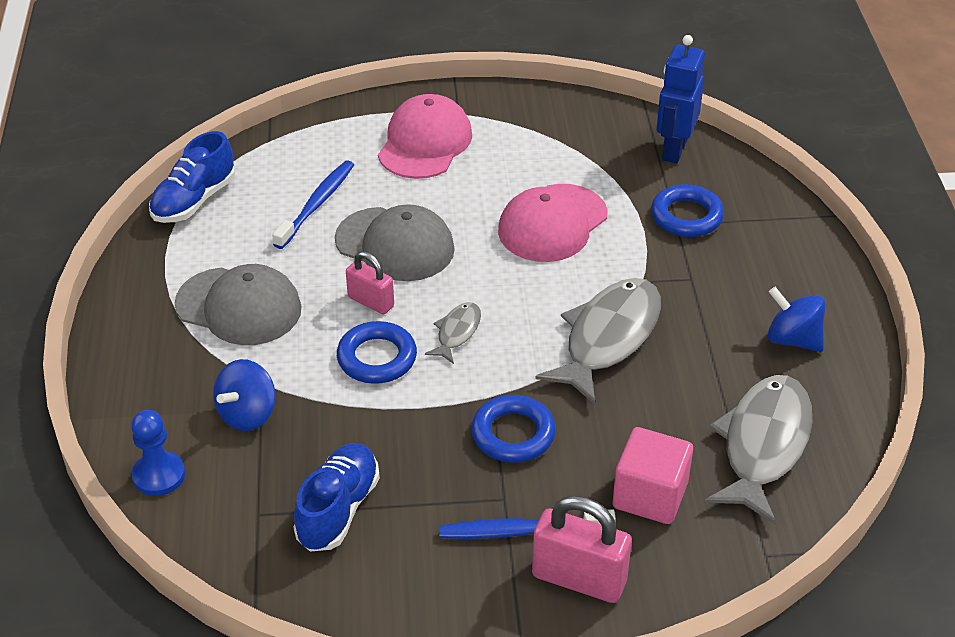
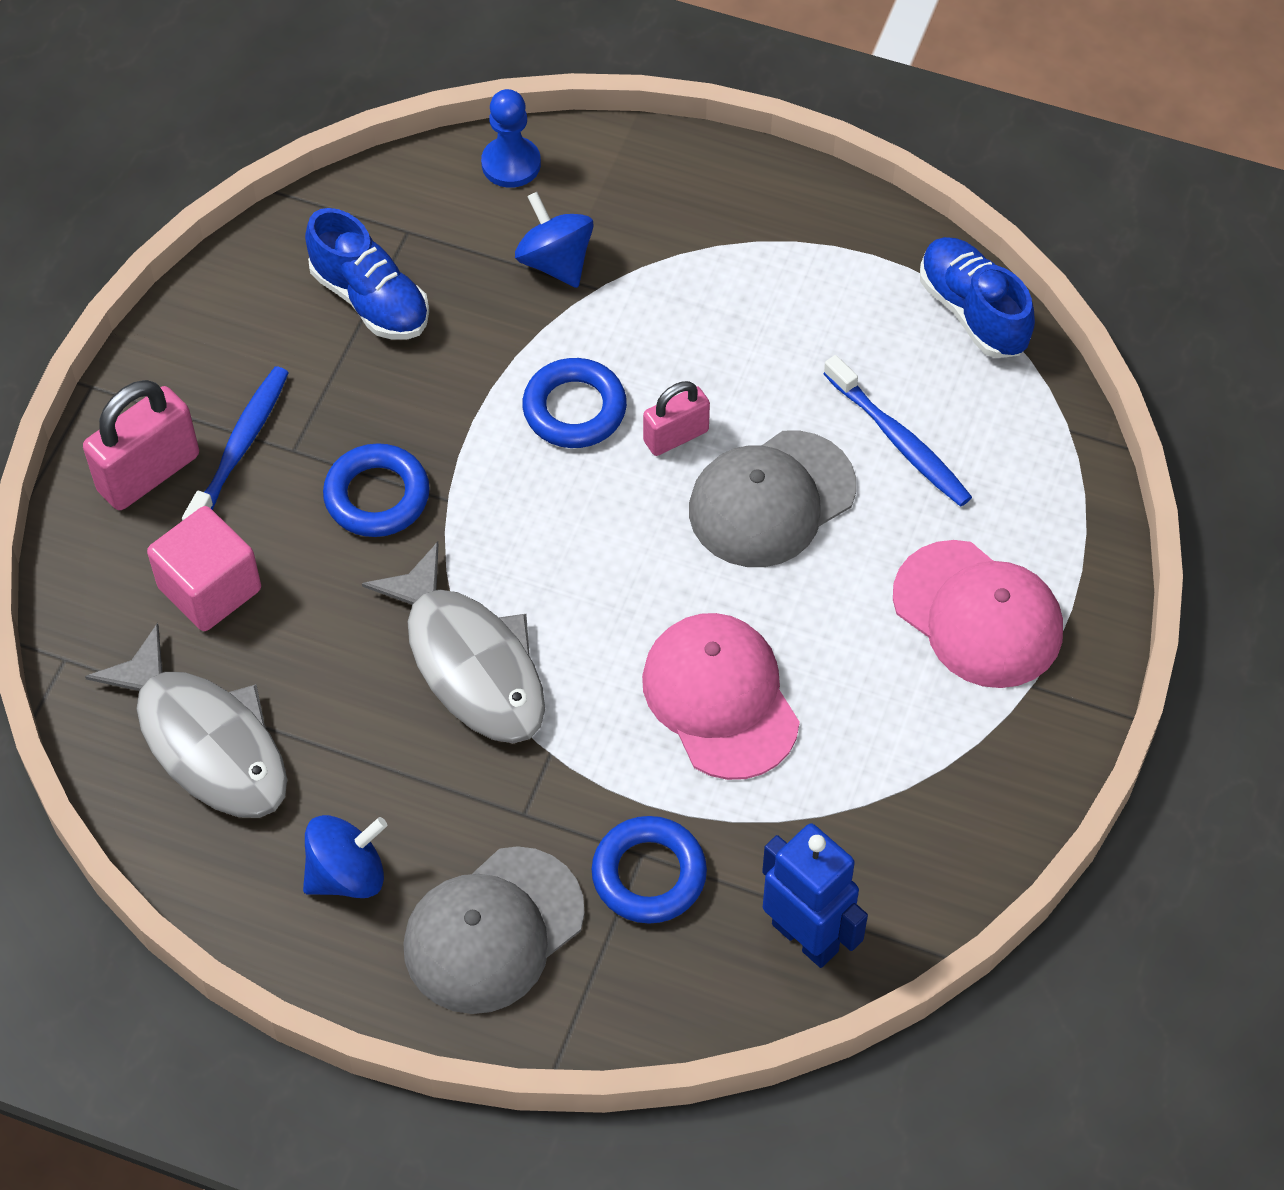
camera: 115 degrees right, 15 degrees up
grey cap [175,264,302,345] -> grey cap moved to [403,846,585,1014]
grey fish [425,302,481,364] -> none

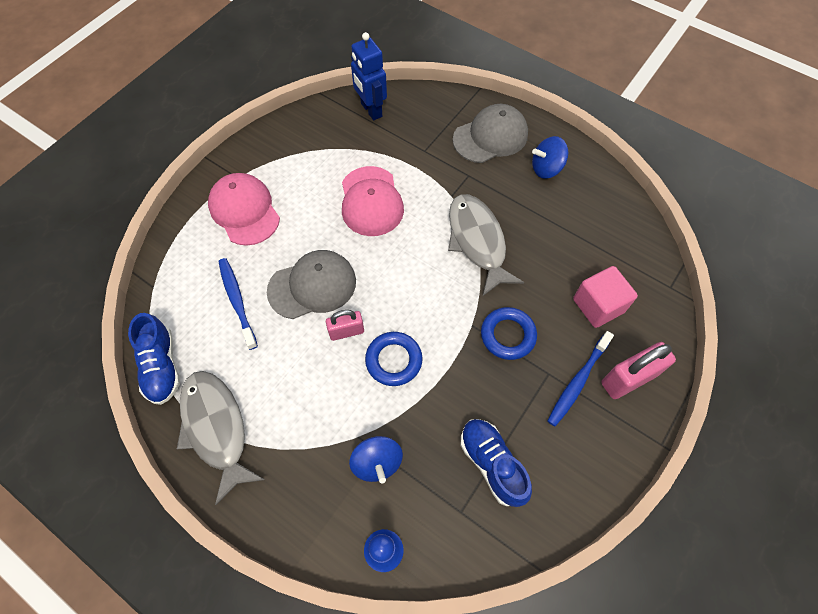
camera: 165 degrees left, 5 degrees up
grey fish [85,623,287,818] -> grey fish moved to [177,371,265,505]
blue ring [592,816,707,924] -> none

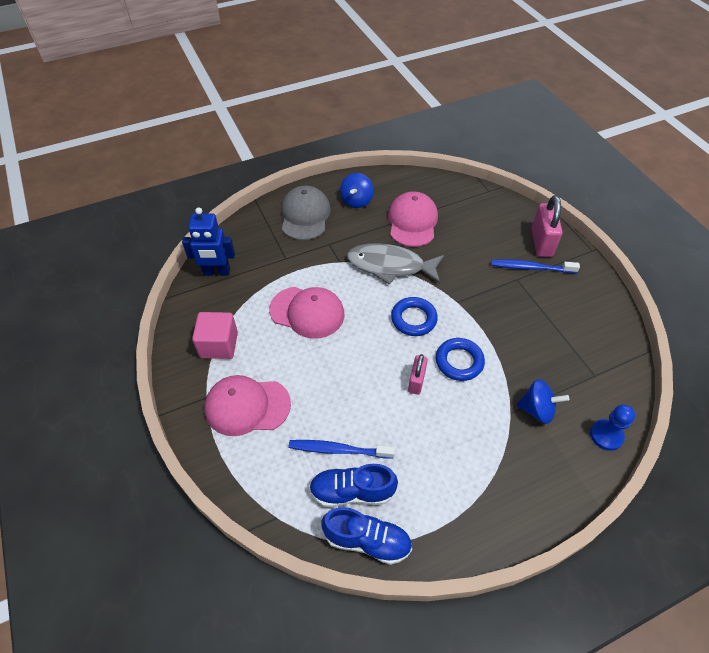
camera: 60 degrees left, 10 degrees down
grey fish [177,371,265,505] -> none
grey cap [267,250,356,319] -> none
blue shoe [461,419,532,507] -> blue shoe moved to [309,464,398,507]
blue ring [481,307,537,360] -> blue ring moved to [391,297,438,336]
blue toothbrush [547,331,614,427] -> blue toothbrush turned 120 degrees clockwise [491,259,580,273]
pink cube [573,266,638,328] -> pink cube moved to [192,312,238,359]
none -> pink cap [388,191,438,247]

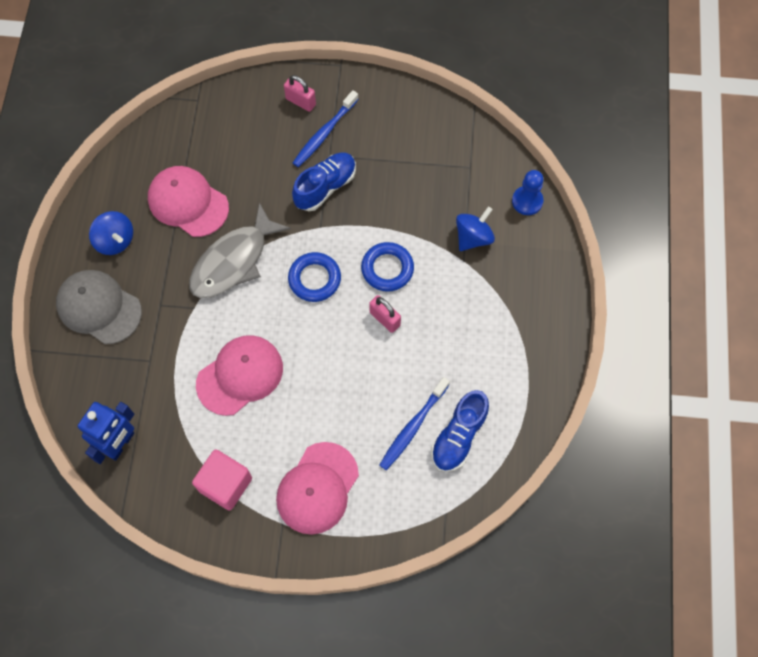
camera: 60 degrees left, 15 degrees up
blue shoe [321,507,412,565] -> blue shoe moved to [292,152,356,211]
pink padlock [532,195,563,257] -> pink padlock [284,75,316,112], size x0.62

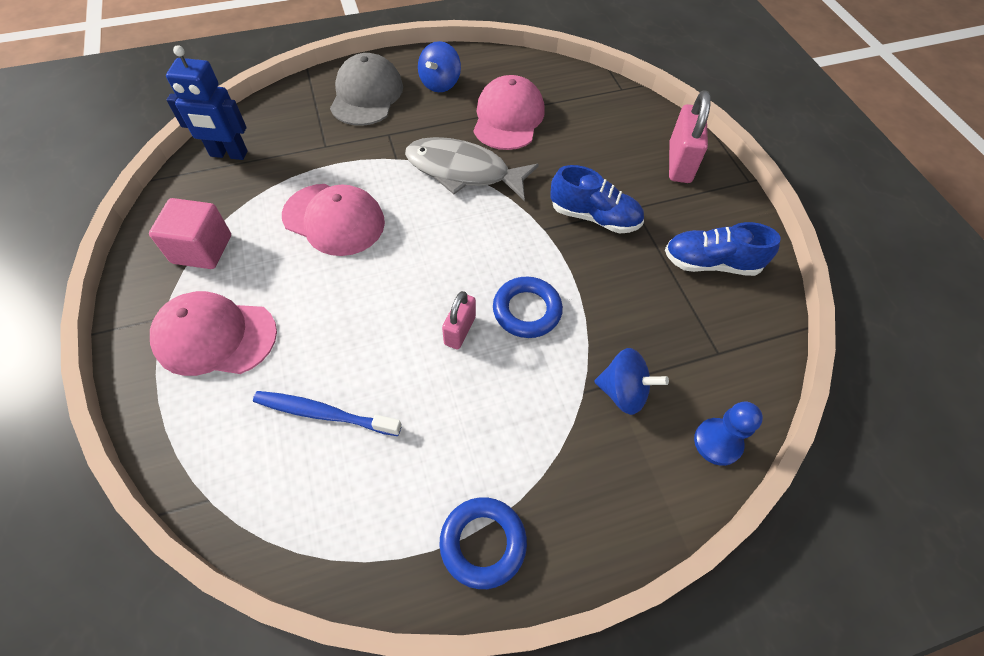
camera: 65 degrees right, 10 degrees down
pink padlock [284,75,316,112] -> pink padlock [669,90,711,183], size x1.62
blue ring [288,252,341,302] -> blue ring moved to [439,497,527,589]
blue toothbrush [293,90,358,167] -> none
blue shoe [431,390,489,472] -> blue shoe moved to [665,222,781,276]

